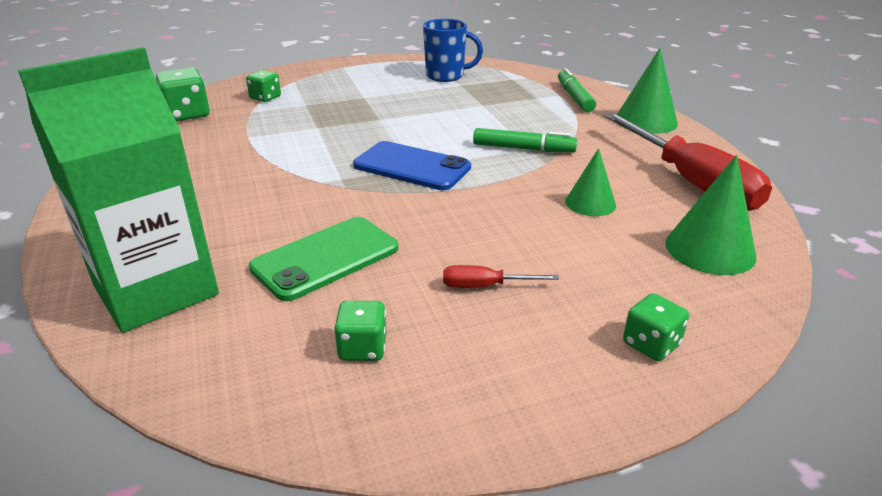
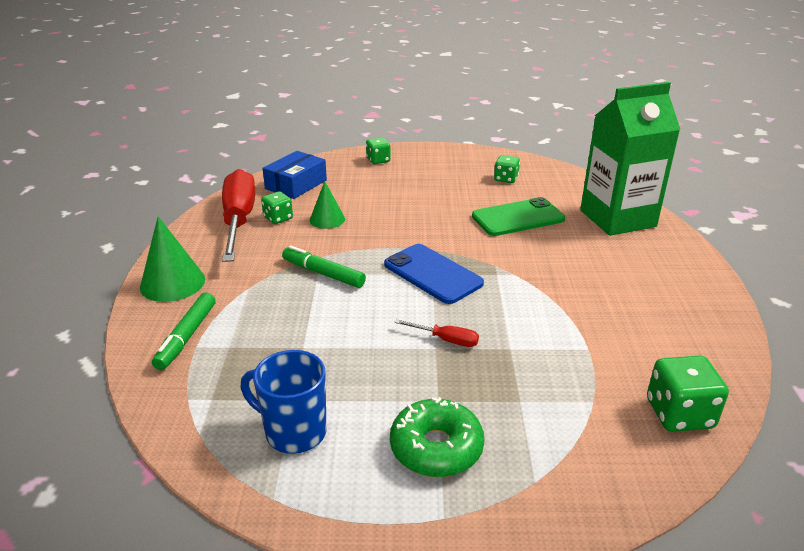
camera: 160 degrees left, 0 degrees up
green dice [246,70,281,102] -> green dice moved to [261,191,293,224]
red screwdriver [443,265,559,288] -> red screwdriver moved to [394,319,479,347]
green cone [665,155,756,275] -> blue box [262,151,327,199]
none -> green donut [390,397,484,477]

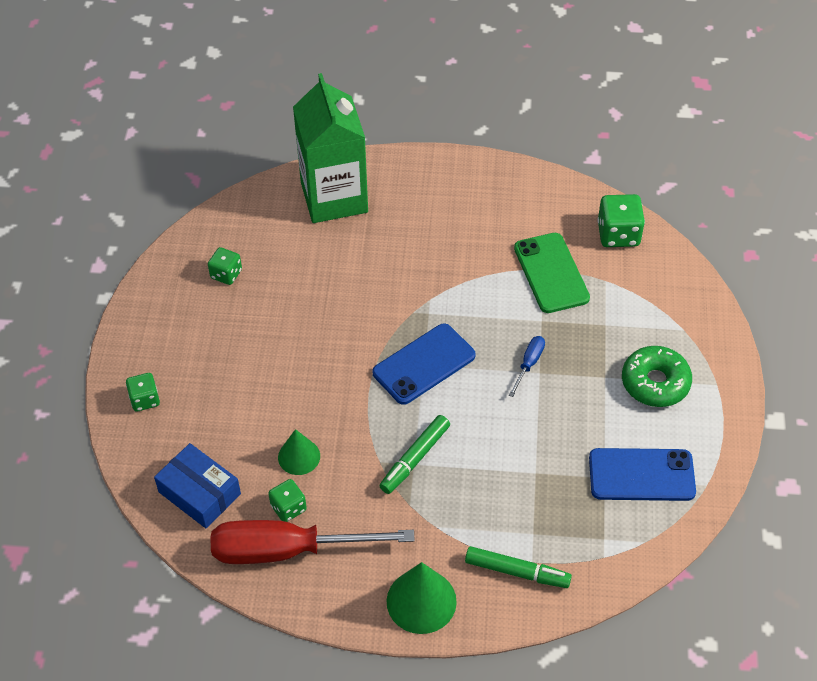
camera: 85 degrees left, 20 degrees up
blue mug [241,350,327,454] -> blue phone [589,448,696,501]
red screwdriver [394,319,479,347] -> blue screwdriver [509,336,545,397]
green phone [472,197,565,236] -> green phone moved to [514,233,590,313]

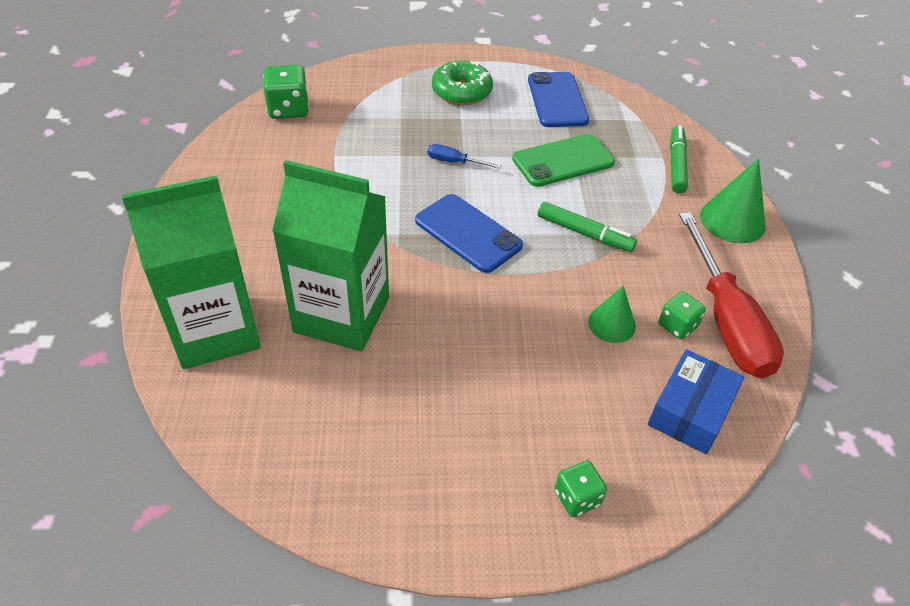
camera: 100 degrees left, 5 degrees down
green dice [208,247,242,285] -> none
green phone [514,233,590,313] -> green phone moved to [512,134,615,187]
none -> green carton [272,160,389,351]

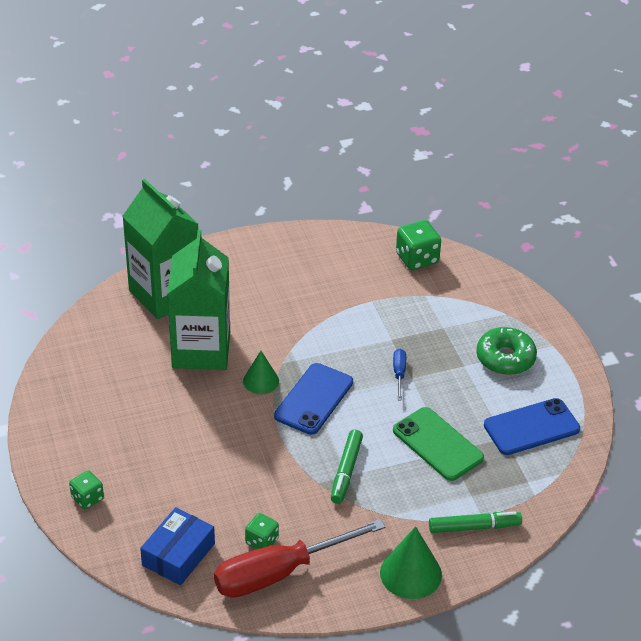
camera: 75 degrees right, 5 degrees down
green cone [588,285,636,343] -> green cone moved to [243,351,279,394]
blue box [648,349,744,454] -> blue box turned 75 degrees counterclockwise [140,507,215,585]

